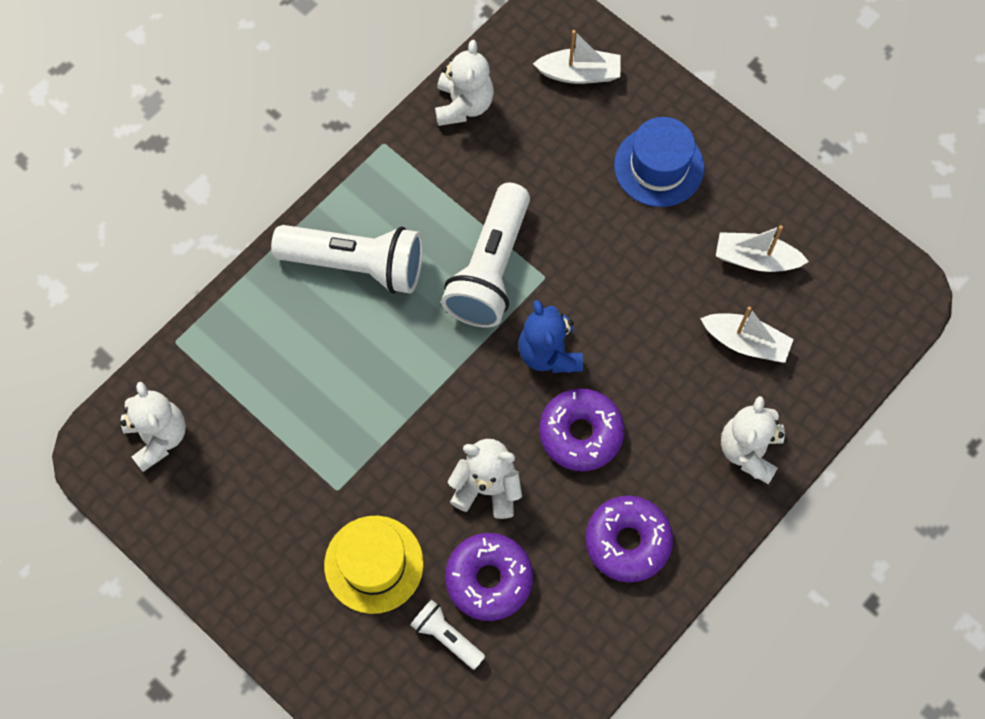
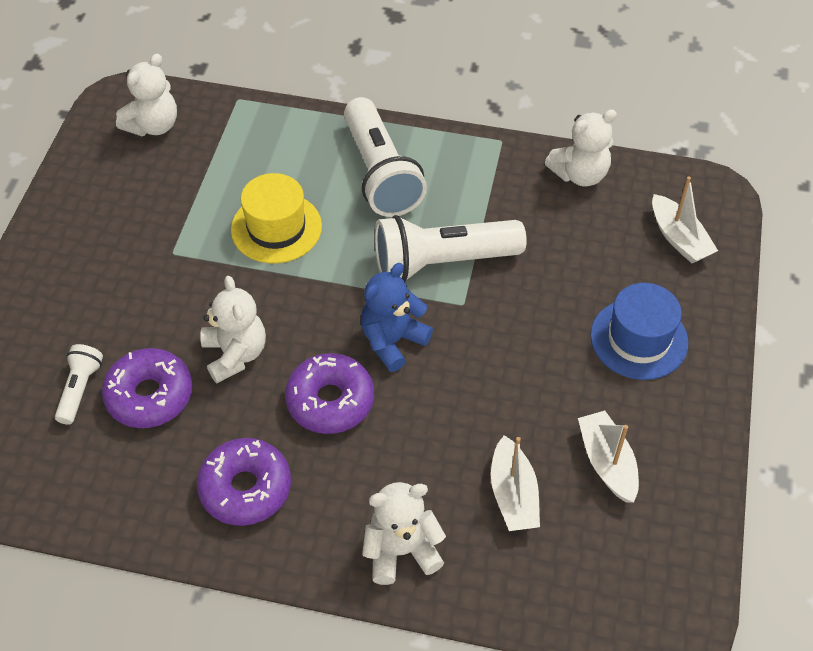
camera: 60 degrees right, 15 degrees down
yellow hat [324,516,424,614] -> yellow hat moved to [231,173,322,263]

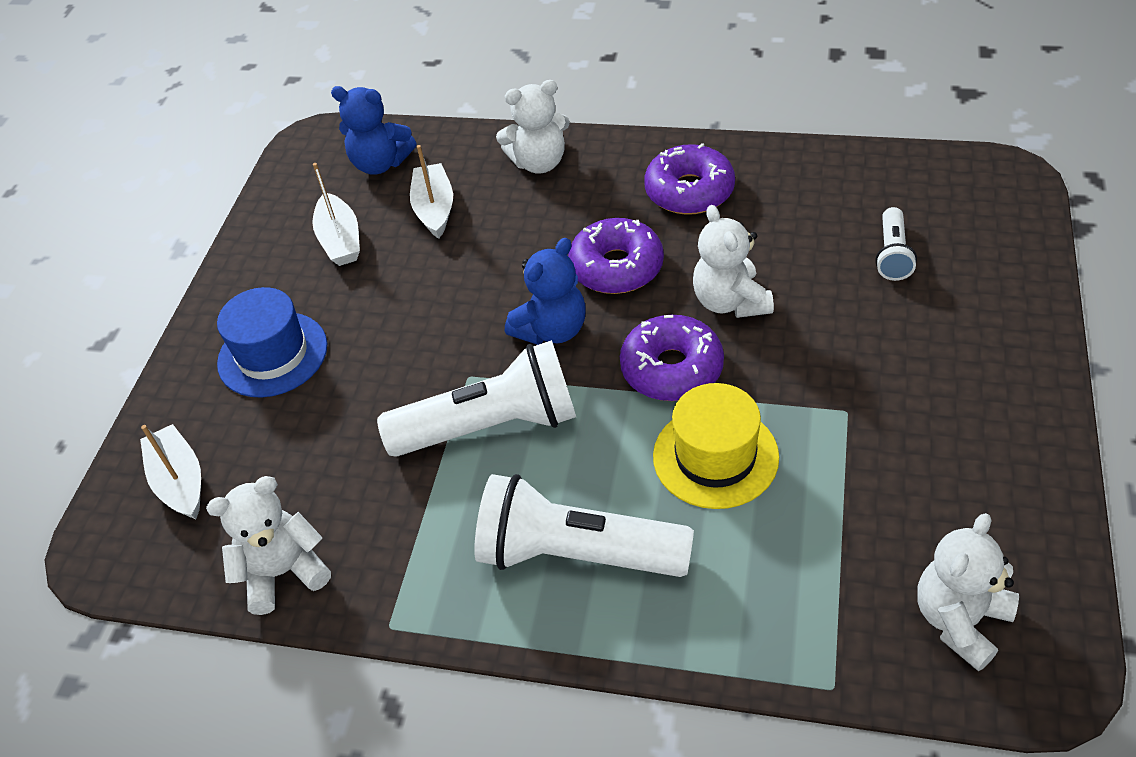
camera: 175 degrees left, 5 degrees down
purple donut [102,348,192,428] -> purple donut moved to [620,315,724,401]
white flashlight [344,97,427,217] -> white flashlight turned 60 degrees counterclockwise [474,474,694,577]
none -> blue teddy bear [331,86,416,175]

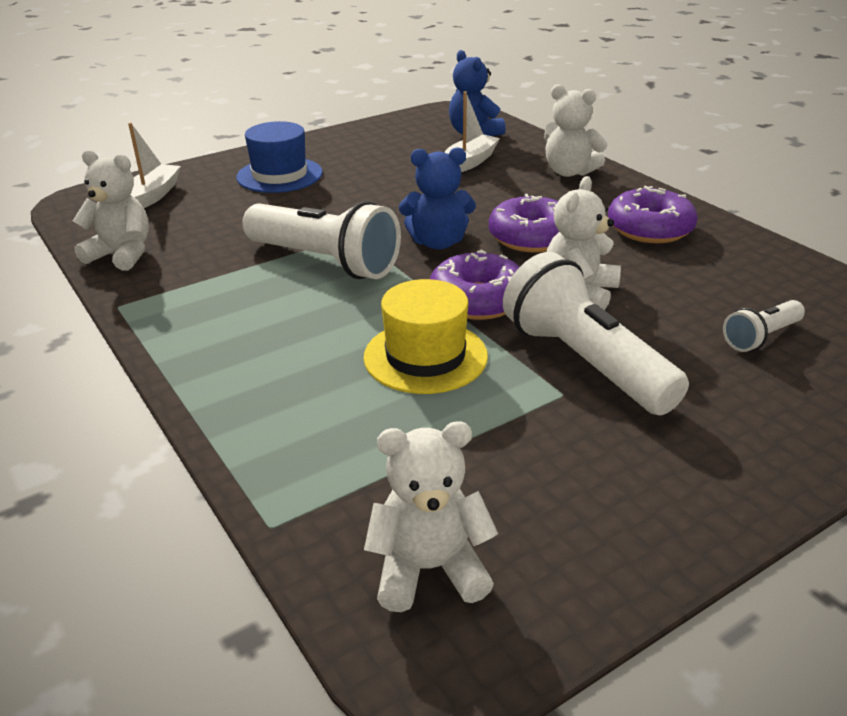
camera: 40 degrees right, 15 degrees down
white boat [312,163,360,266] -> none
white flashlight [474,474,694,577] -> white flashlight moved to [503,252,689,415]

